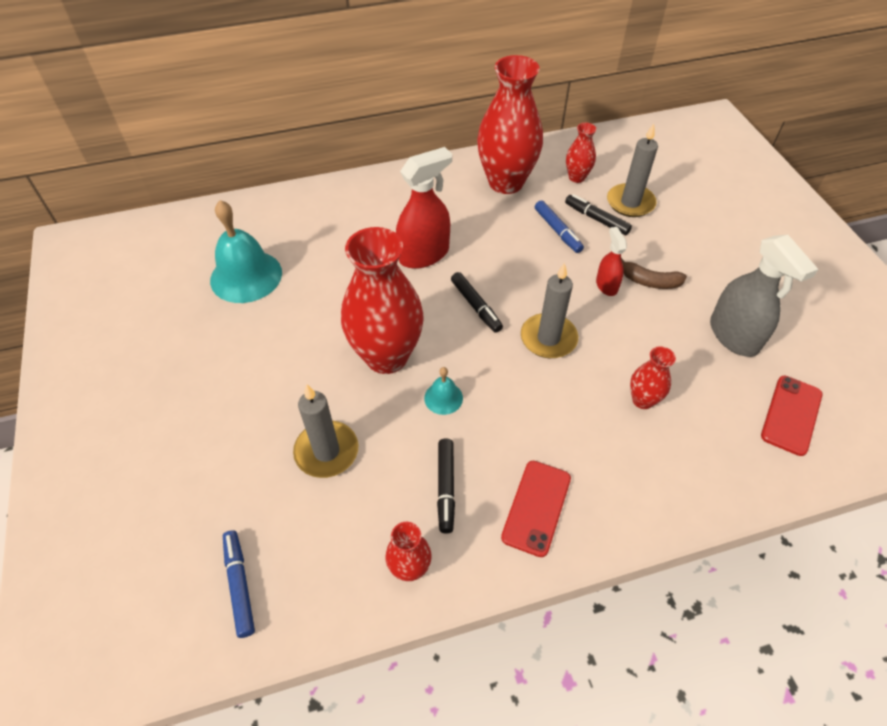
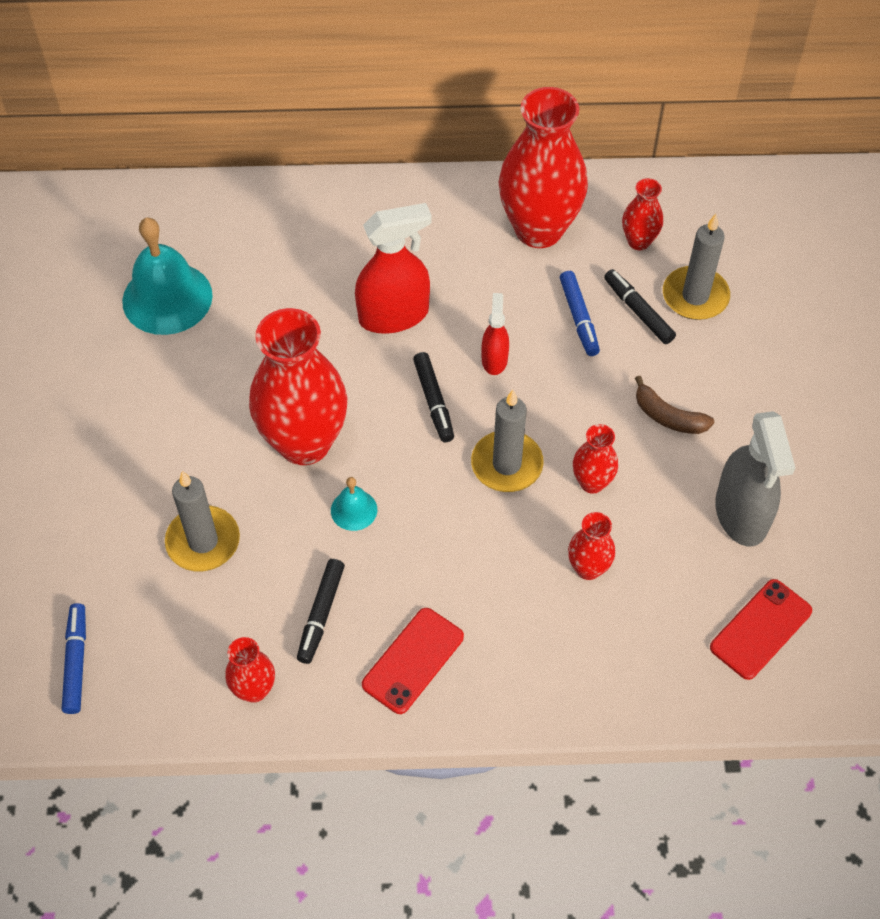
camera: 15 degrees right, 5 degrees up
red spray bottle [596,227,627,296] -> red spray bottle moved to [482,293,509,375]
none -> red vase [573,424,618,494]

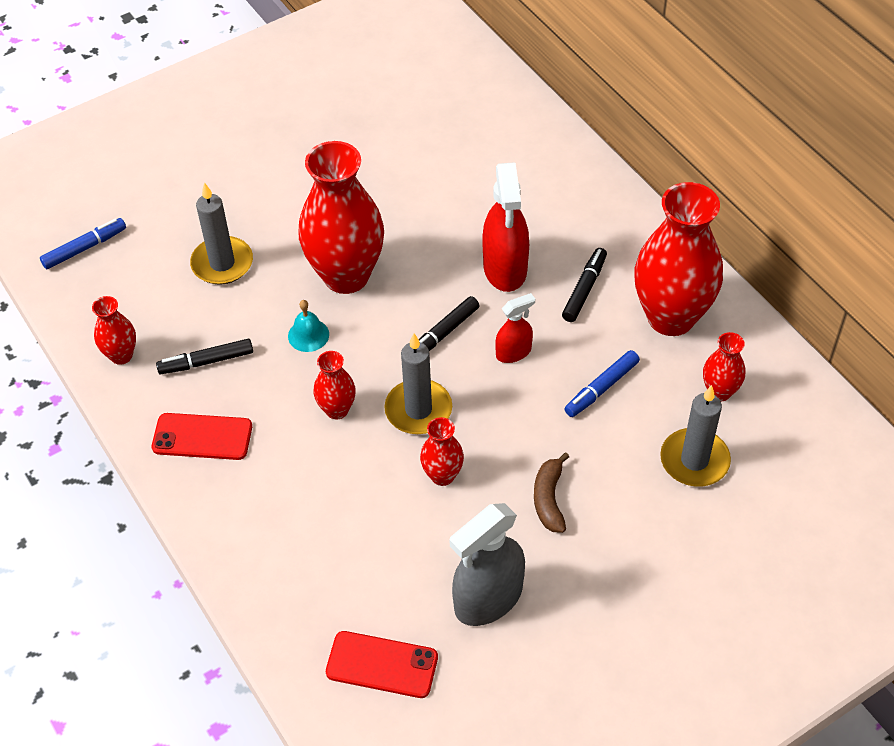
camera: 60 degrees right, 5 degrees down
turquoise bell [122,218,213,335] -> none
red spray bottle [355,203,432,334] -> red spray bottle turned 45 degrees clockwise [482,162,529,292]
red vase [568,512,615,580] -> red vase moved to [314,351,356,419]
black marker [604,269,676,344] -> black marker moved to [562,248,607,322]

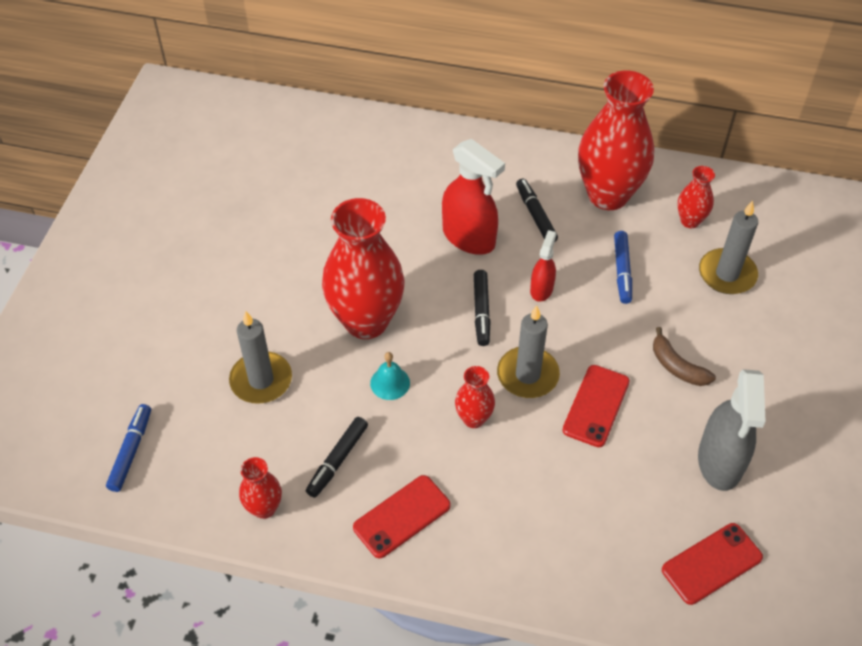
camera: 45 degrees left, 0 degrees up
red vase [420,417,464,486] -> red phone [563,365,630,447]

